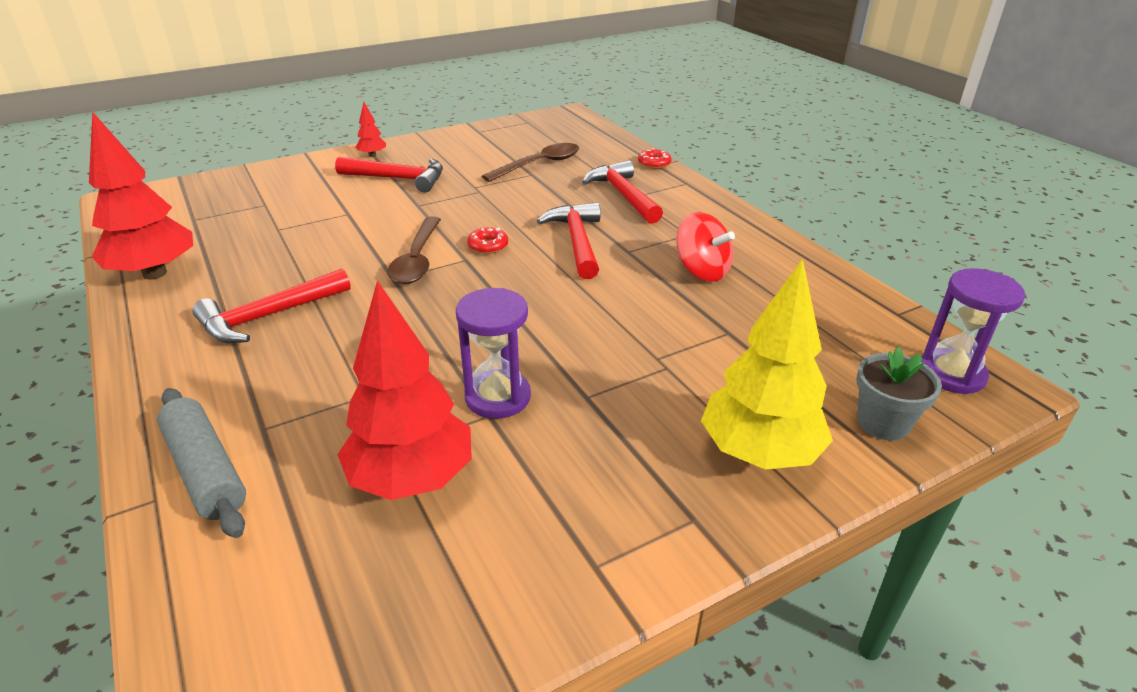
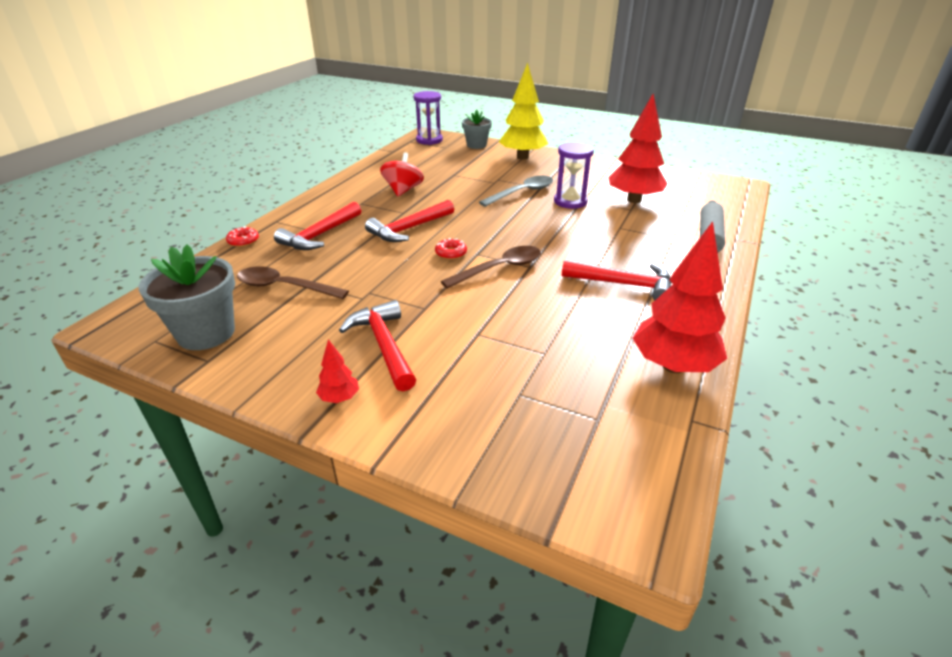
camera: 125 degrees left, 0 degrees up
none -> grey flower pot [139,244,235,350]
none -> grey spoon [479,176,553,207]

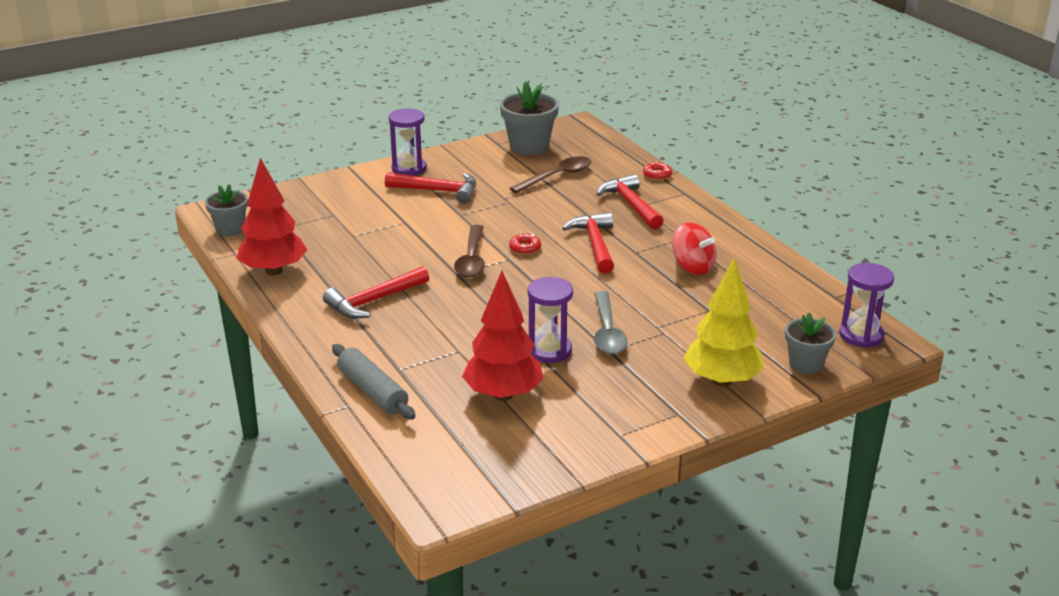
camera: 125 degrees right, 5 degrees down
red tree [316,339,359,403] -> purple hourglass [388,108,427,176]
none -> grey flower pot [205,184,248,236]

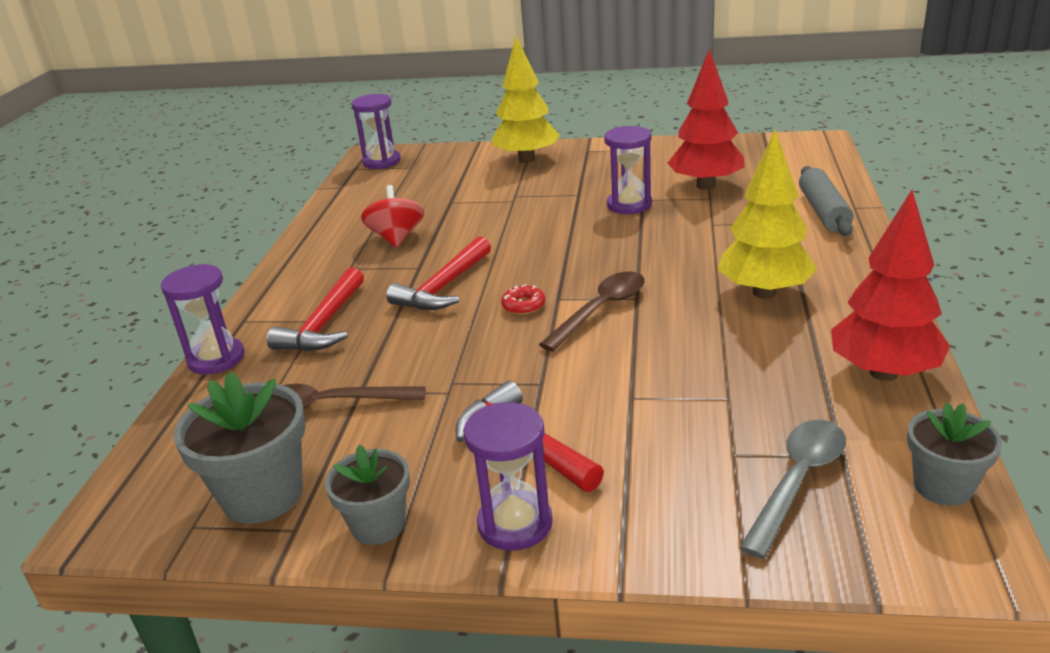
camera: 140 degrees left, 0 degrees up
red hammer [323,266,429,319] -> yellow tree [718,129,818,299]
grey spoon [594,291,628,354] -> grey spoon moved to [739,420,846,559]
red donut [643,162,672,180] -> purple hourglass [161,264,245,374]
grey flower pot [785,313,836,374] -> grey flower pot moved to [325,445,410,545]

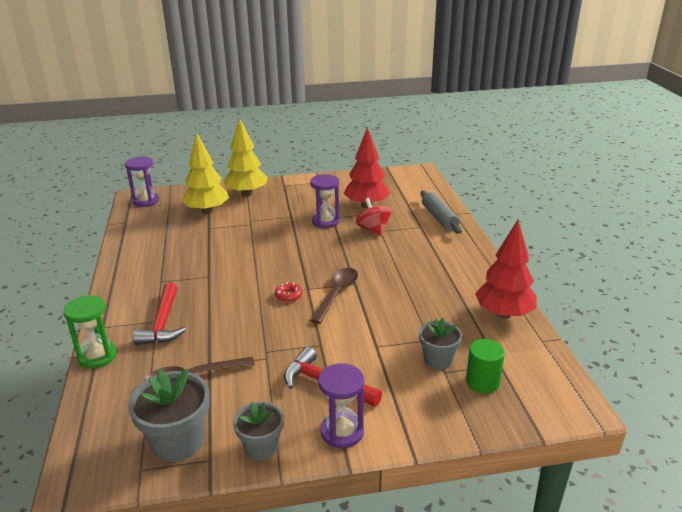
camera: 20 degrees left, 0 degrees up
purple hourglass [161,264,245,374] -> green hourglass [63,295,117,369]
red spinning top [361,185,424,248] -> red spinning top moved to [355,198,392,236]
red hammer [386,236,491,310] -> none
yellow tree [718,129,818,299] -> yellow tree moved to [182,133,229,214]
grey spoon [739,420,846,559] -> green cylinder [466,339,505,393]
grey flower pot [907,403,1002,506] -> grey flower pot moved to [419,318,462,369]

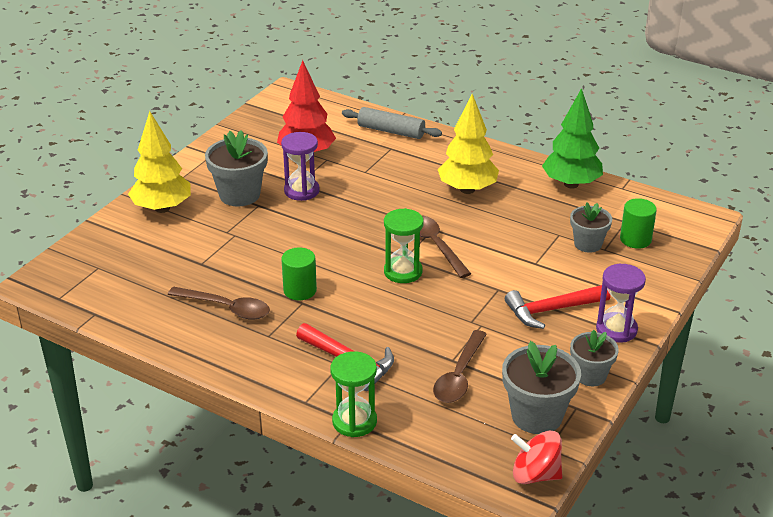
camera: 50 degrees left, 5 degrees up
purple hourglass [125,156,159,207] -> none
yellow tree [182,133,229,214] -> yellow tree moved to [438,94,499,194]
red donut [275,282,302,302] -> green hourglass [384,208,424,283]
red spinning top [355,198,392,236] -> red spinning top moved to [511,431,562,484]
red tree [475,220,537,319] -> green tree [542,88,603,188]
none -> brown spoon [168,287,270,320]
none -> grey flower pot [205,130,268,207]
none -> green cylinder [281,247,317,300]

